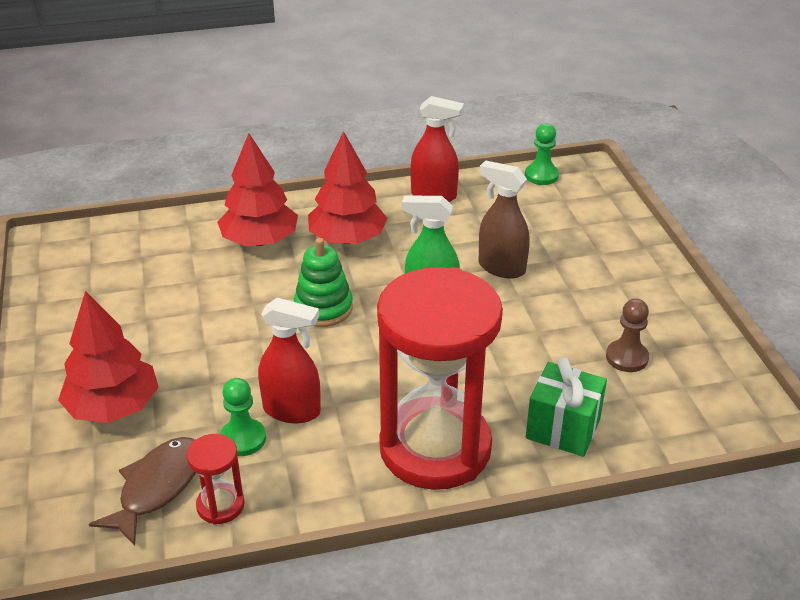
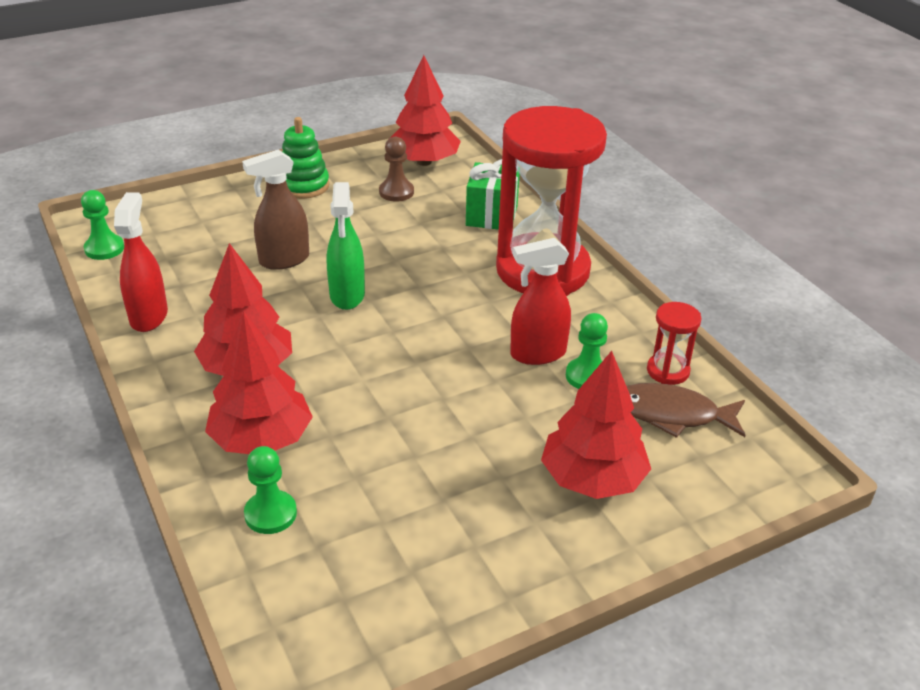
camera: 105 degrees left, 0 degrees up
red spray bottle [258,298,321,423] -> red spray bottle turned 105 degrees counterclockwise [510,238,571,365]
green stacking toy [294,238,353,327] -> green stacking toy moved to [282,117,330,199]
brown spray bottle [479,160,530,278] -> brown spray bottle turned 45 degrees clockwise [242,150,309,270]
none -> green pawn [244,446,297,534]
none -> red tree [390,55,461,166]

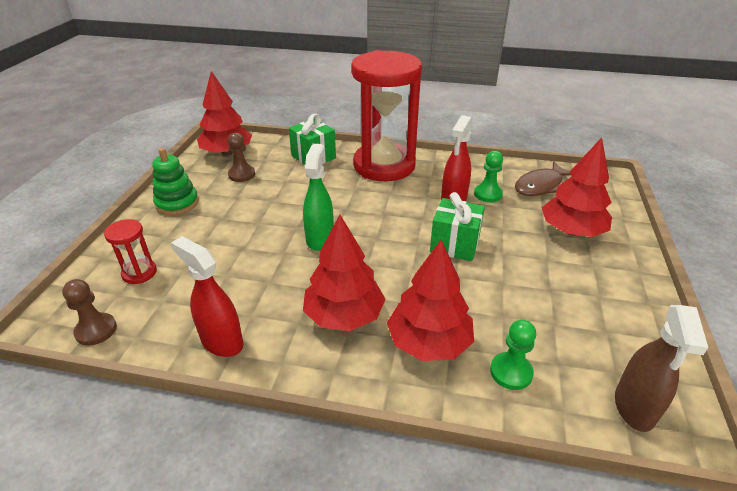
camera: 50 degrees left, 0 degrees up
green pawn [81,190,124,260] -> brown pawn [62,279,117,346]
brown spray bottle [242,150,309,270] -> brown spray bottle moved to [615,305,708,432]
green spray bottle [327,182,365,310] -> green spray bottle turned 120 degrees counterclockwise [303,144,334,251]
red hourglass [647,302,701,385] -> red hourglass moved to [104,219,157,284]
none -> green gift [430,192,485,261]

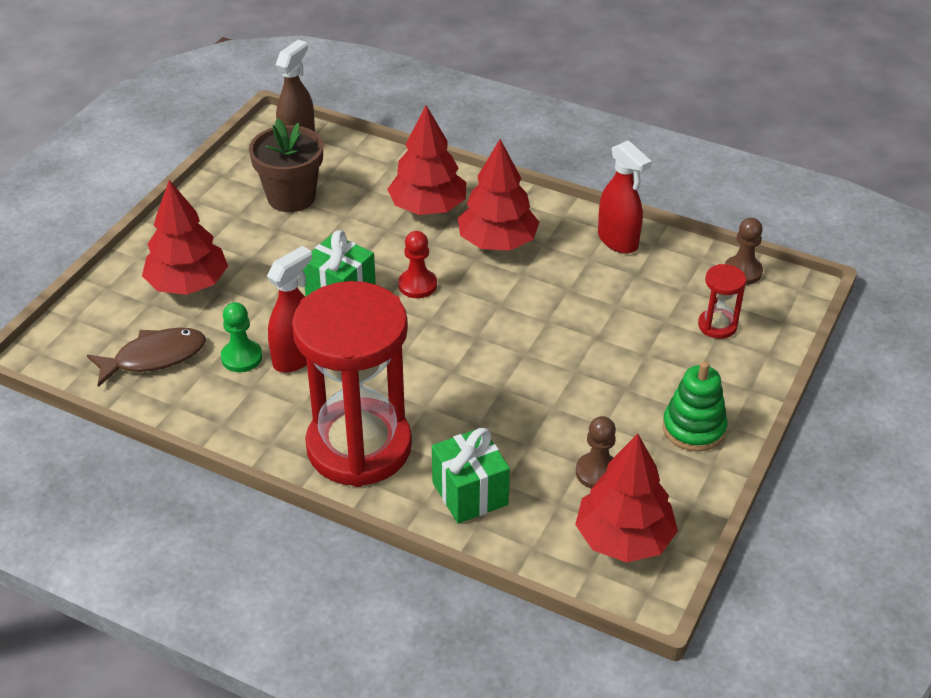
camera: 165 degrees left, 5 degrees up
green spray bottle [303,144,334,251] -> none
green pawn [490,320,536,390] -> none
none -> brown flower pot [249,118,323,212]
none -> red pawn [398,231,437,298]

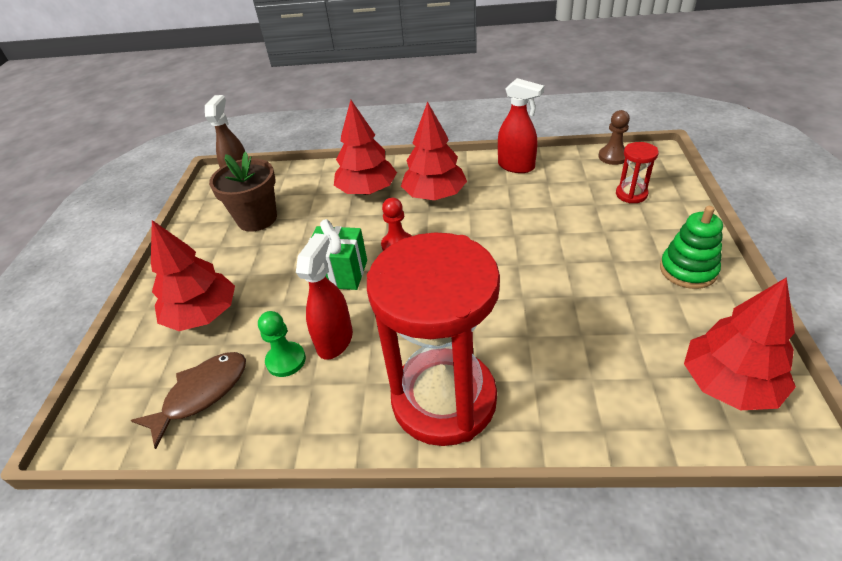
camera: 20 degrees left, 0 degrees up
green gift [432,427,510,524] -> none
brown pawn [576,416,616,489] -> none

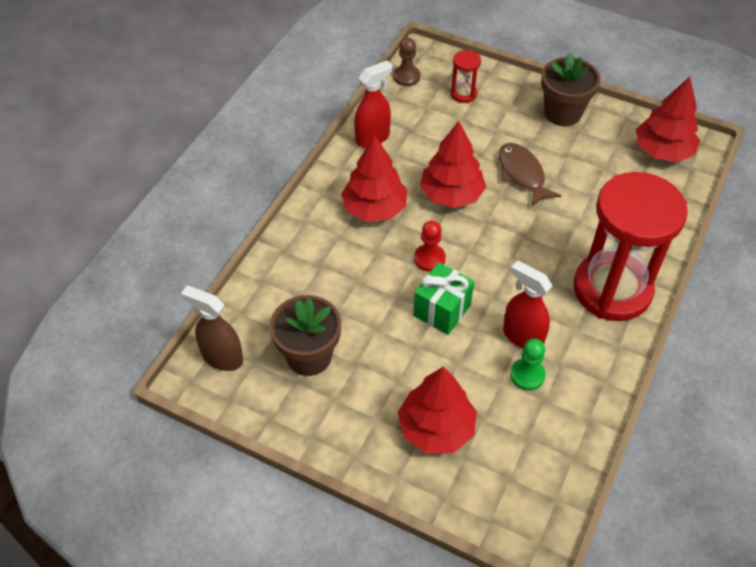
camera: 70 degrees left, 10 degrees up
brown fish [131,352,246,449] -> brown fish moved to [499,143,561,207]
red tree [334,100,397,195] -> red tree moved to [420,121,486,208]
green stacking toy [660,206,723,289] -> brown flower pot [541,53,600,126]

